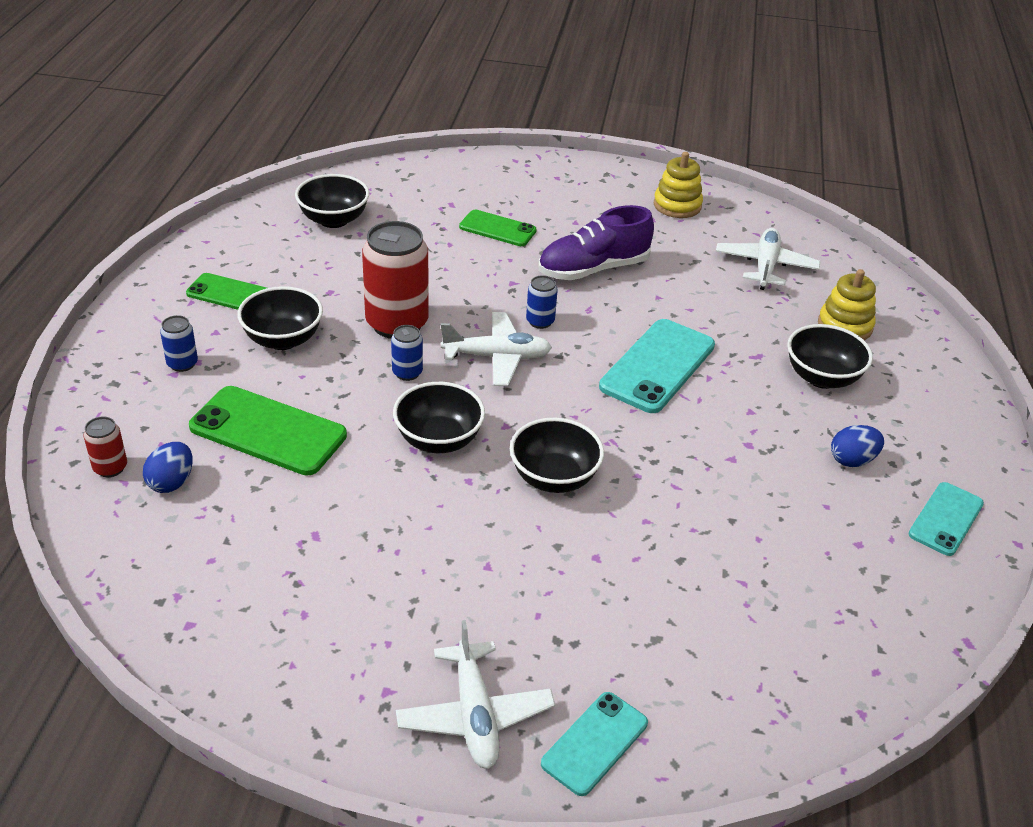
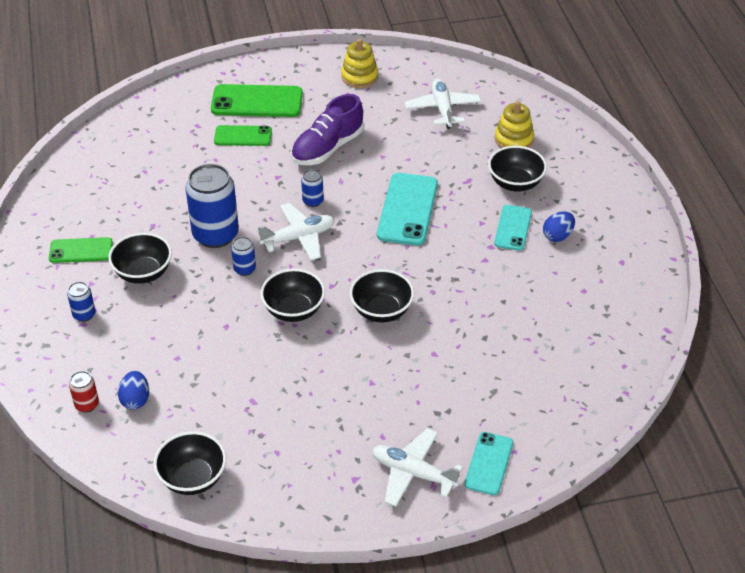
camera: 20 degrees left, 5 degrees up
green phone [189,386,347,476] -> green phone moved to [211,84,303,117]
black bowl [295,174,369,228] -> black bowl moved to [153,431,226,495]
red can [362,221,429,339] -> blue can [186,164,239,248]
white plane [396,620,555,769] -> white plane turned 150 degrees clockwise [372,428,463,507]
turquoise phone [908,482,984,556] -> turquoise phone moved to [494,205,532,251]

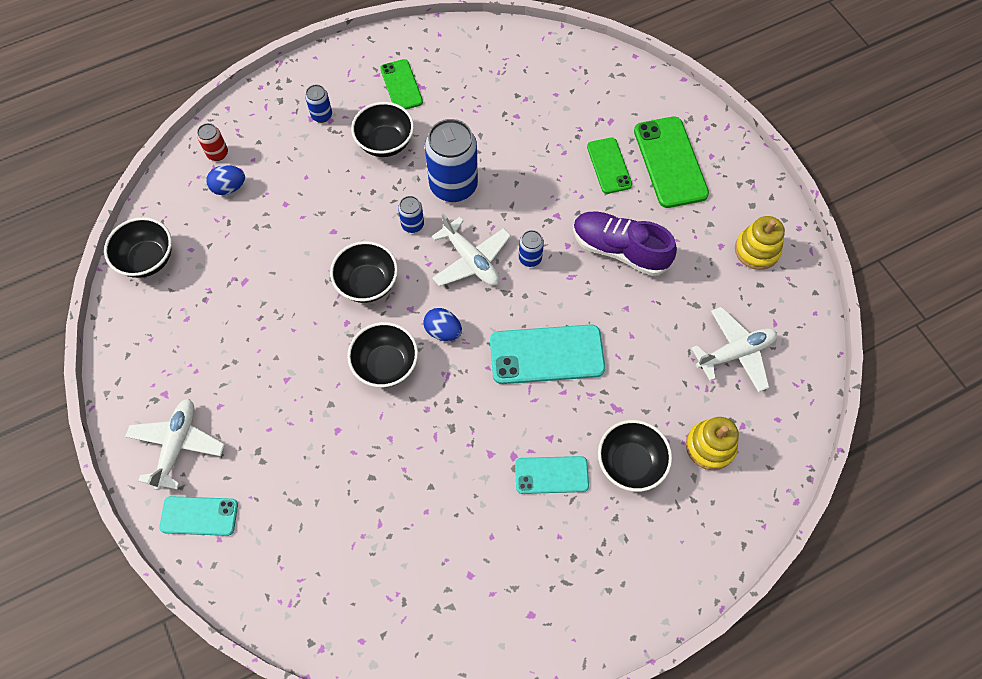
camera: 75 degrees right, 20 degrees up
blue egg [543,211,575,242] -> blue egg moved to [423,308,462,341]

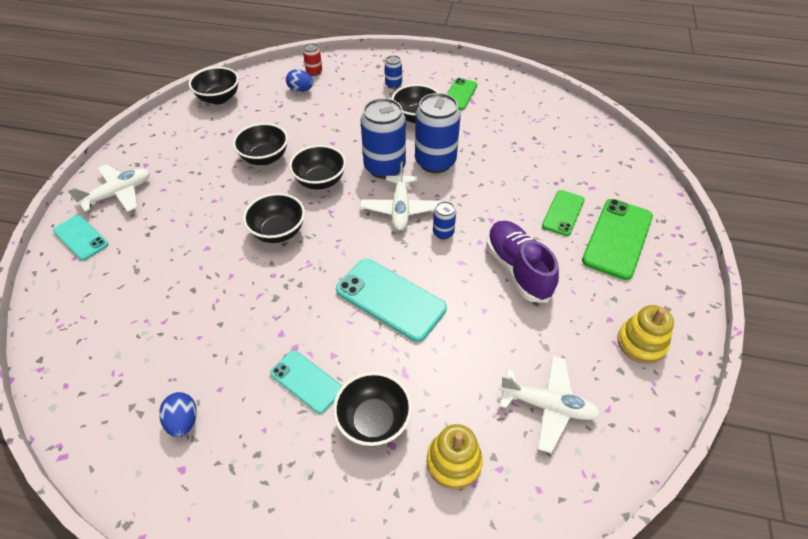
camera: 40 degrees right, 15 degrees down
blue can [398,196,424,233] -> blue can [361,98,406,179], size x2.15
blue egg [423,308,462,341] -> blue egg moved to [159,392,197,437]
none -> black bowl [233,123,288,165]

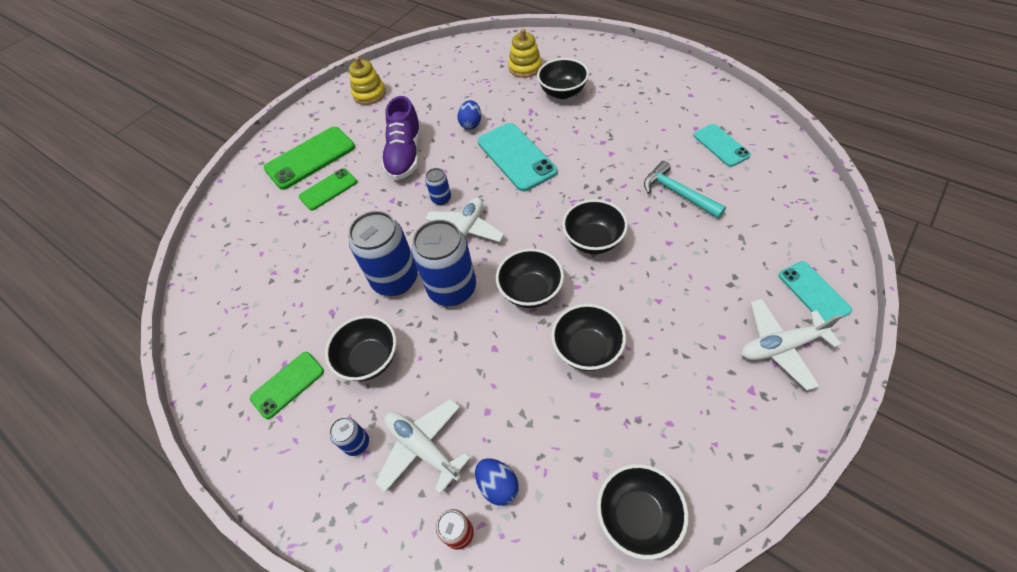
camera: 150 degrees left, 5 degrees up
blue egg [159,392,197,437] -> blue egg moved to [457,100,481,130]
turquoise phone [270,350,342,414] -> turquoise phone moved to [693,124,751,167]
white plane [499,356,600,453] -> white plane moved to [375,399,471,494]
none -> turquoise hammer [644,161,726,219]

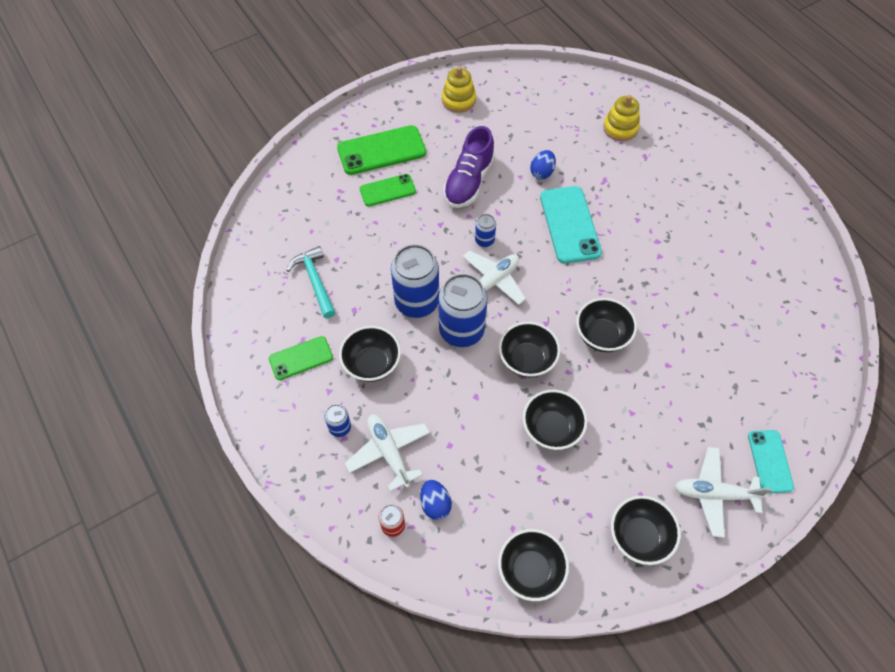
camera: 15 degrees right, 5 degrees up
black bowl [537,58,589,99] -> black bowl moved to [611,496,681,565]
turquoise hammer [644,161,726,219] -> turquoise hammer moved to [286,246,336,318]
turquoise phone [693,124,751,167] -> none

